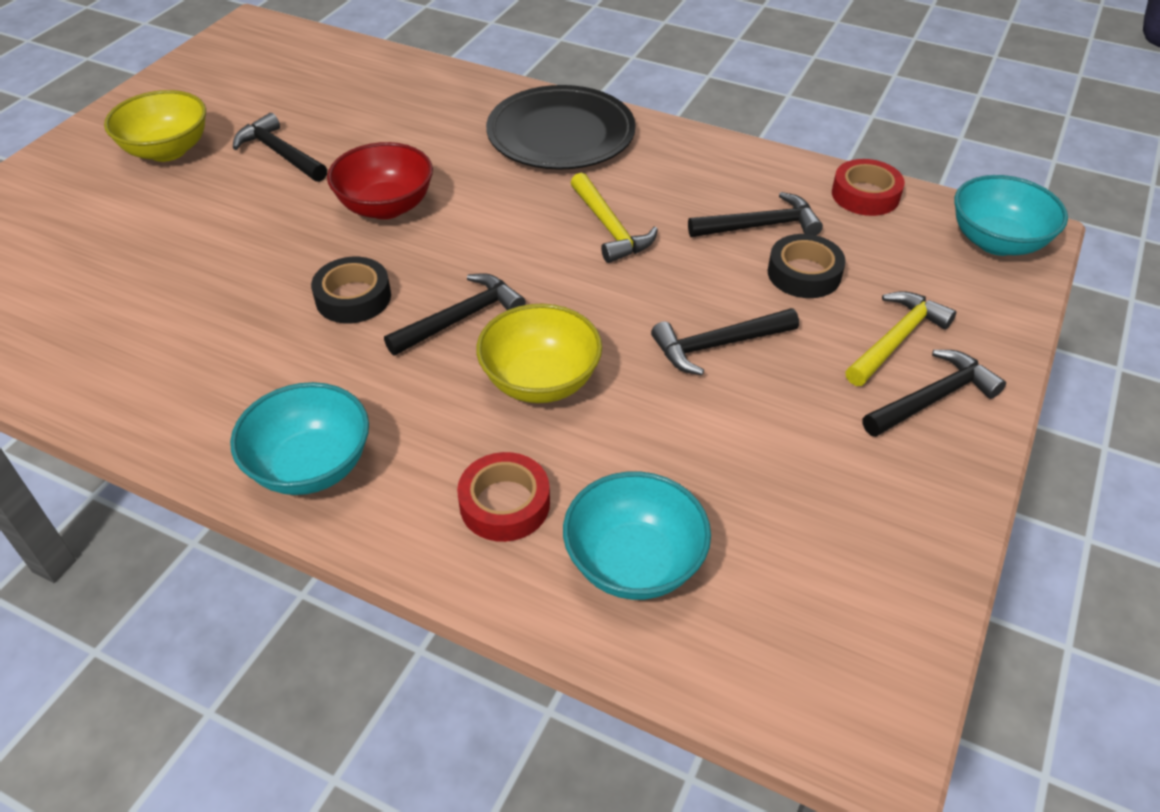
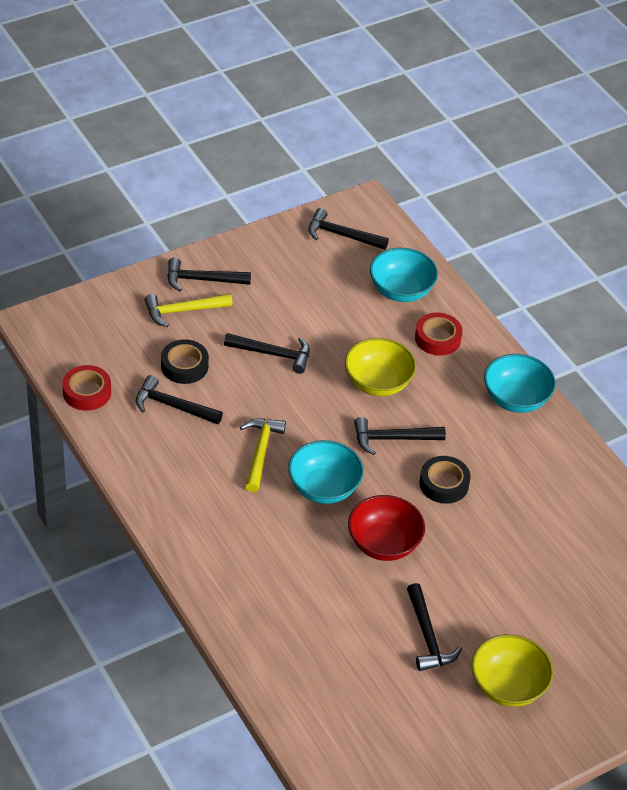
camera: 150 degrees left, 0 degrees up
black plate [486,85,636,170] -> none
turquoise bowl [954,175,1068,256] -> turquoise bowl moved to [288,440,364,504]
none -> black hammer [308,208,389,250]

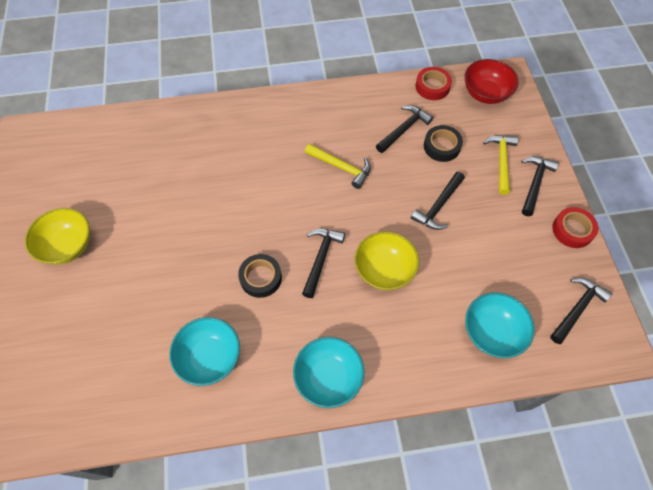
camera: 115 degrees right, 15 degrees up
turquoise bowl [288,440,364,504] -> turquoise bowl moved to [170,317,240,386]
red bowl [348,495,425,561] -> red bowl moved to [464,59,519,104]
black hammer [407,583,462,671] -> none
red tape [415,312,462,356] -> red tape moved to [552,207,598,248]

